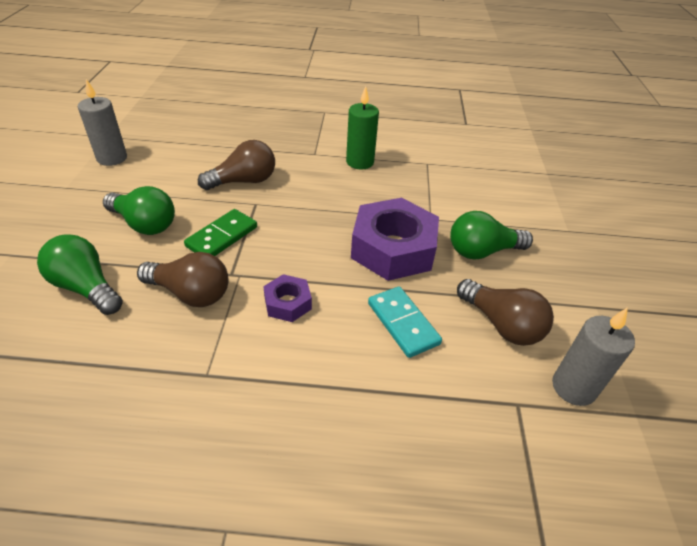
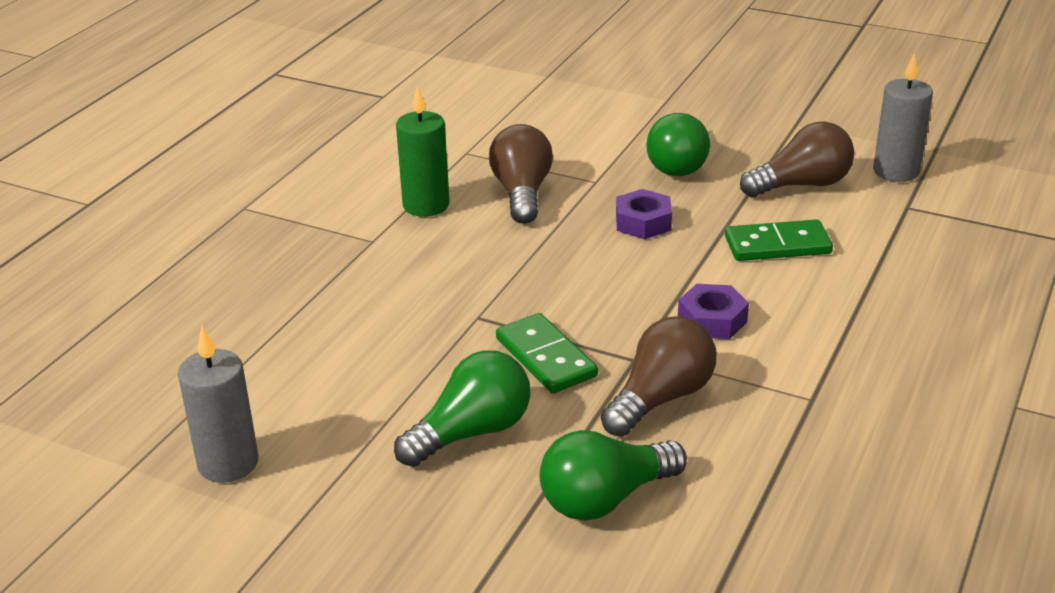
camera: 65 degrees left, 10 degrees down
brown light bulb [198,140,275,190] -> brown light bulb moved to [489,124,553,224]
purple nut [351,198,439,281] -> purple nut [616,189,672,239], size x0.48
turquoise domino [368,287,442,358] -> green domino [725,219,833,261]

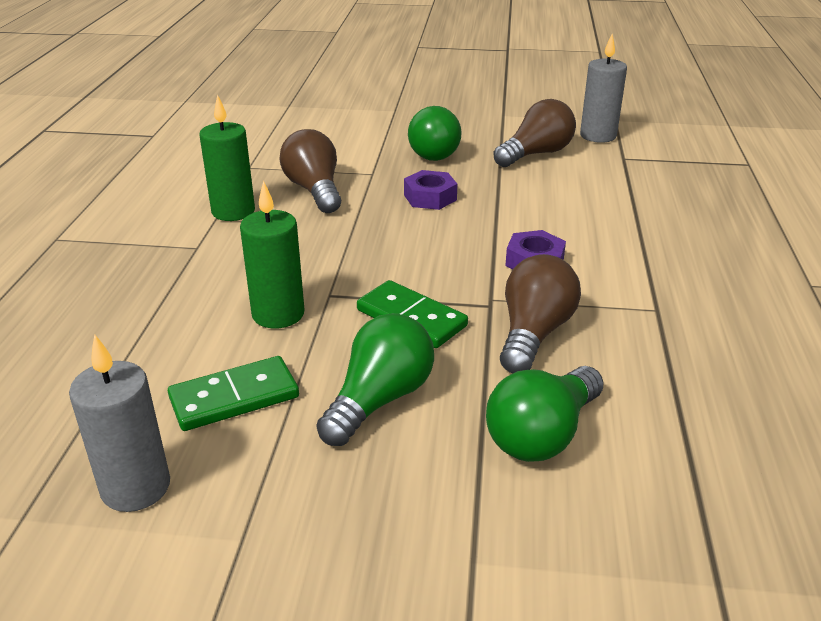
camera: 20 degrees left, 0 degrees up
green domino [725,219,833,261] -> green domino moved to [168,356,299,431]
none -> green candle [240,181,305,329]

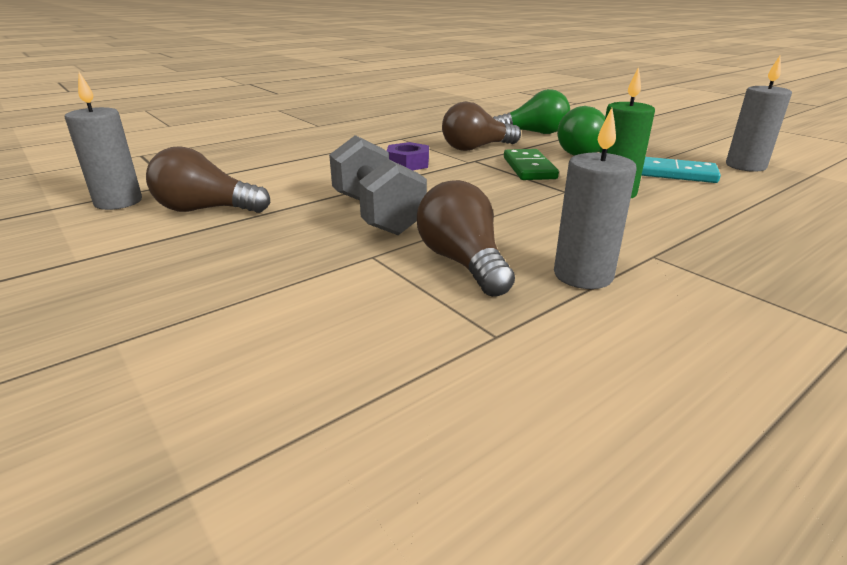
camera: 135 degrees left, 5 degrees down
green domino [168,356,299,431] -> turquoise domino [641,157,721,183]
green candle [199,94,255,221] -> grey candle [554,108,637,289]
brown light bulb [279,129,341,213] -> brown light bulb turned 135 degrees clockwise [417,180,515,297]
purple nut [404,170,457,210] -> grey dumbbell [329,135,427,235]
green light bulb [408,106,462,161] -> none

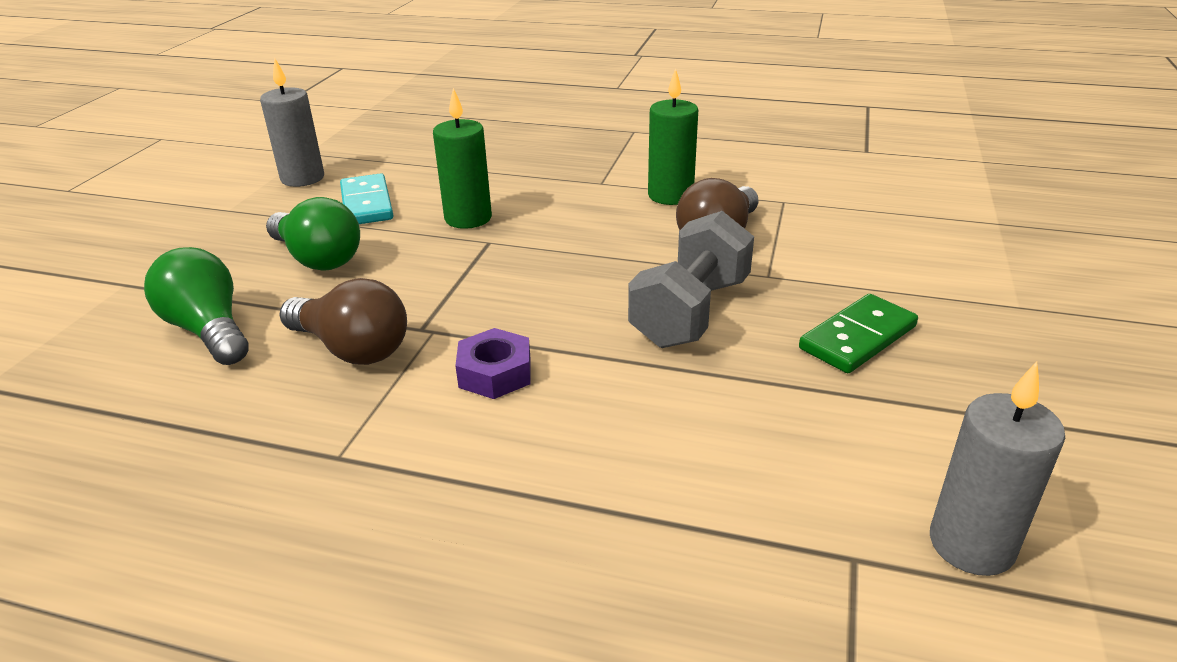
camera: 125 degrees left, 5 degrees up
brown light bulb [146,146,270,213] -> none
green domino [504,149,559,180] -> green domino moved to [799,294,918,373]
grey candle [554,108,637,289] -> green candle [648,68,698,205]

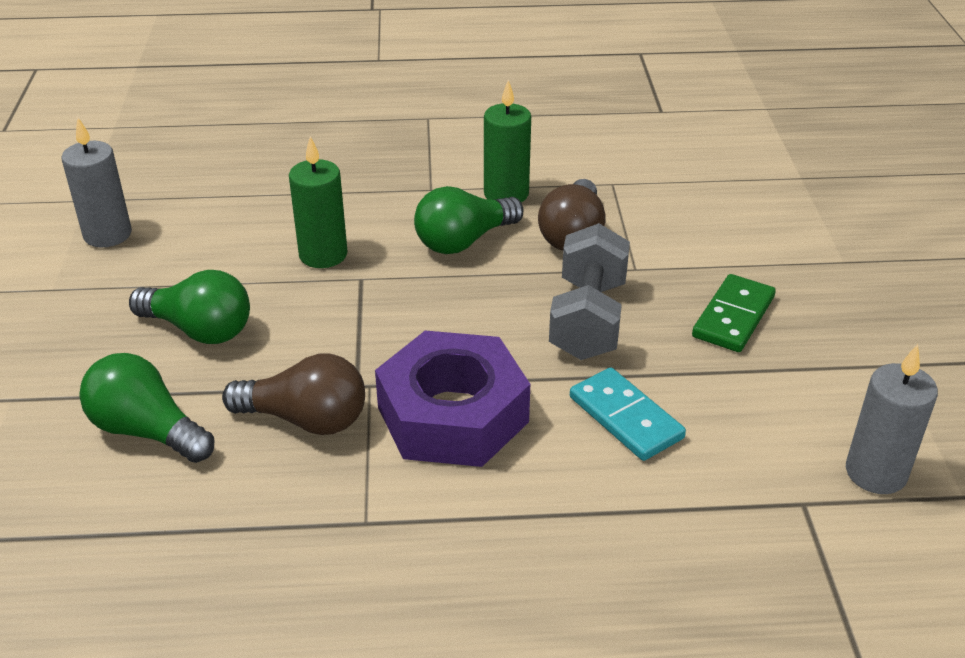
camera: 20 degrees left, 5 degrees up
turquoise domino [340,173,393,224] -> turquoise domino moved to [570,367,686,461]
purple nut [455,328,531,399] -> purple nut [375,331,530,467], size x2.06
none -> green light bulb [414,186,524,254]

